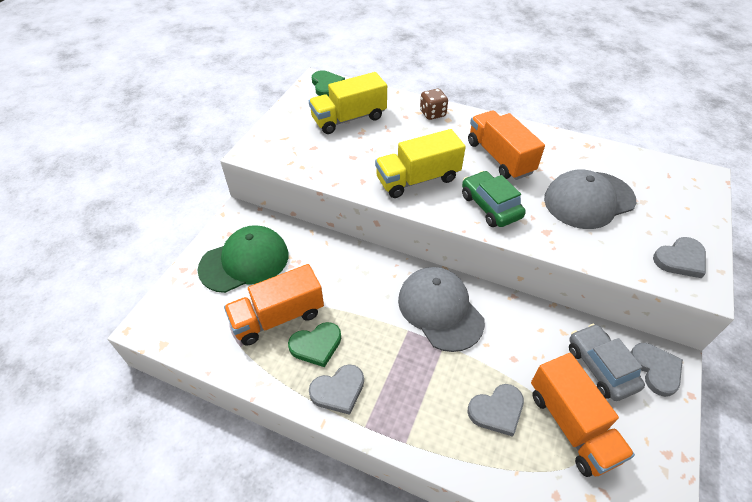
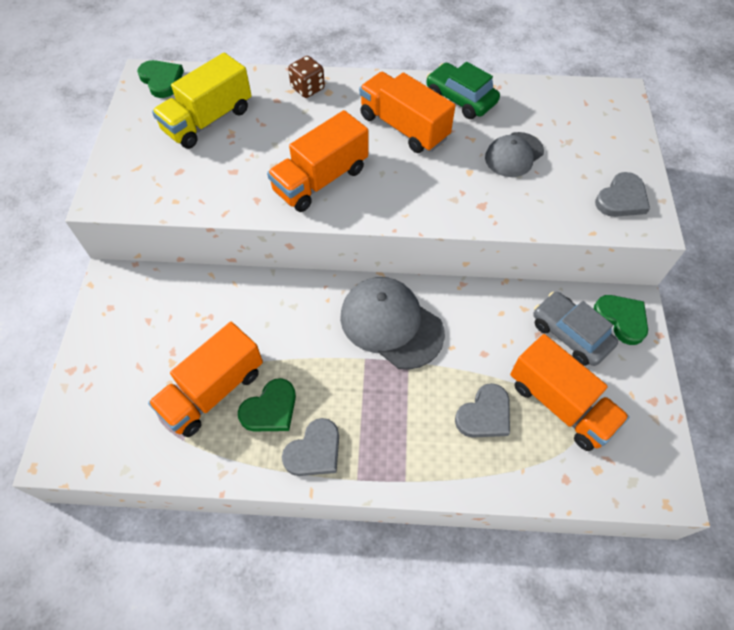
camera: 20 degrees left, 10 degrees up
green cap [198,225,288,293] -> none
yellow truck [375,129,466,198] -> orange truck [267,110,368,212]
green car [462,171,526,227] -> green car moved to [426,62,500,119]
grey cap [544,169,636,229] -> grey cap [485,132,544,177], size x0.61
grey heart [631,343,683,397] -> green heart [594,295,648,345]

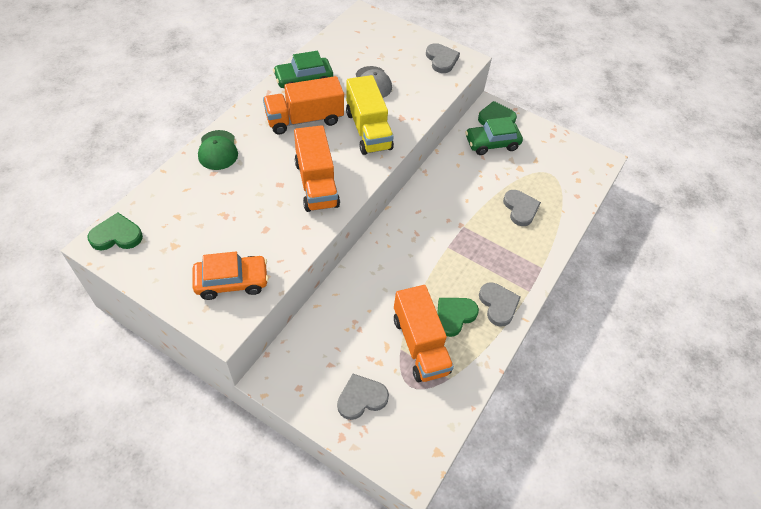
camera: 65 degrees left, 5 degrees down
yellow truck [152,53,252,149] -> yellow truck moved to [346,75,394,155]
green heart [238,378,296,431] -> green heart turned 120 degrees counterclockwise [437,298,479,337]
brown dice [288,56,325,98] -> green cap [198,130,238,170]
grey cap [340,277,445,370] -> none
orange truck [510,334,629,451] -> none
grey car [533,291,618,366] -> green car [465,117,523,155]
none -> orange car [193,252,269,300]
none -> grey heart [337,374,389,420]

